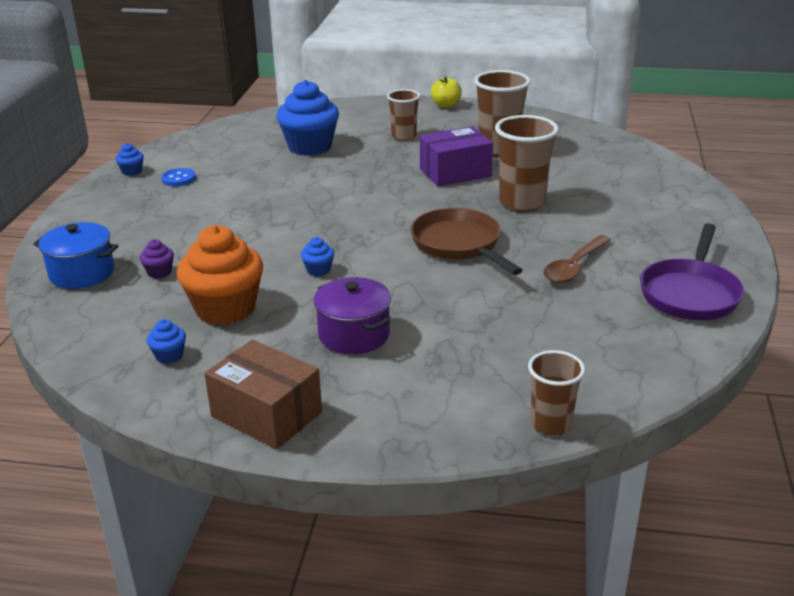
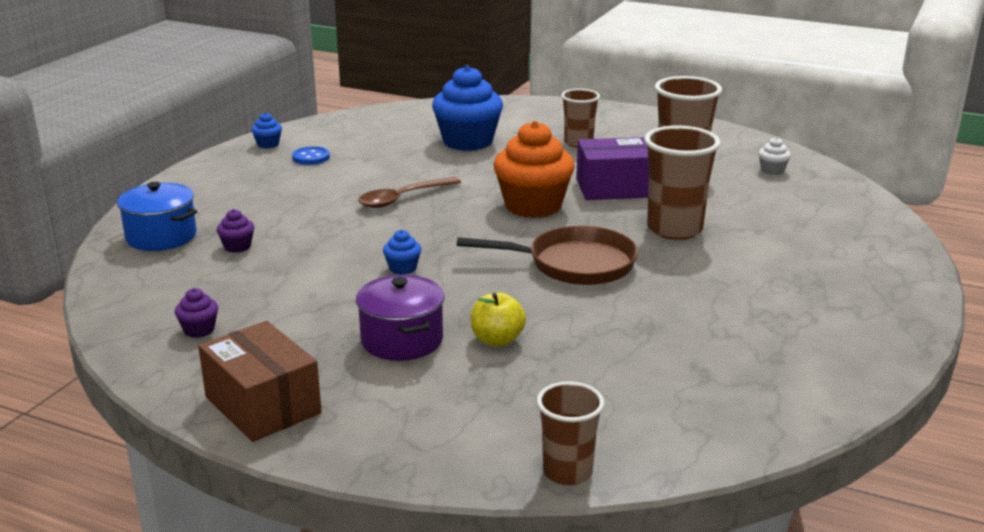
camera: 15 degrees right, 5 degrees down
blue cupcake [147,319,186,364] -> purple cupcake [175,288,218,338]
orange cupcake [177,225,263,325] -> orange cupcake moved to [494,121,575,218]
brown pan [410,208,523,275] -> brown pan turned 105 degrees clockwise [457,226,638,285]
yellow apple [431,76,462,108] -> yellow apple moved to [470,293,526,347]
brown spoon [543,235,611,283] -> brown spoon moved to [358,177,461,208]
purple pan [640,223,744,320] -> none
none -> white cupcake [758,137,791,175]

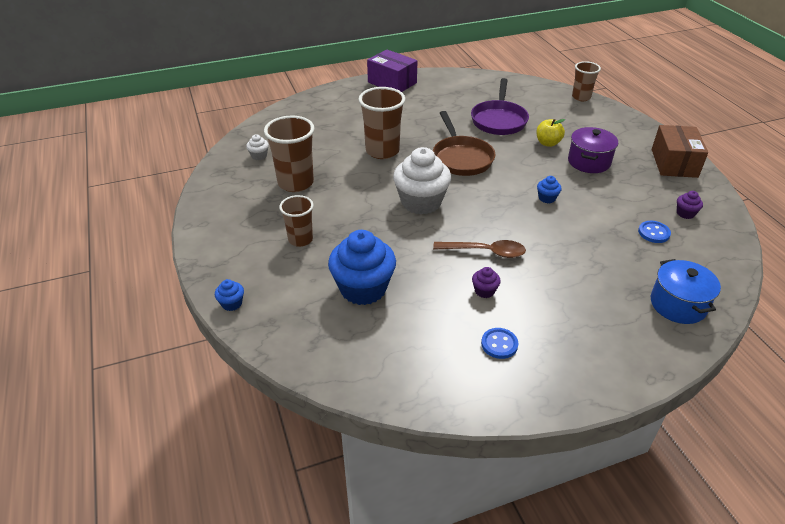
camera: 135 degrees left, 15 degrees up
purple cupcake [217,209,254,253] -> purple cupcake moved to [472,267,501,298]
blue cupcake [251,113,282,149] -> blue cupcake moved to [215,279,244,311]
brown pan [457,226,638,285] -> brown pan turned 150 degrees counterclockwise [433,111,496,176]
orange cupcake [494,121,575,218] -> white cupcake [393,147,451,214]
purple box [576,137,649,200] -> purple box moved to [367,49,417,92]
none -> purple pan [471,78,529,135]
none -> blue button [638,221,671,243]

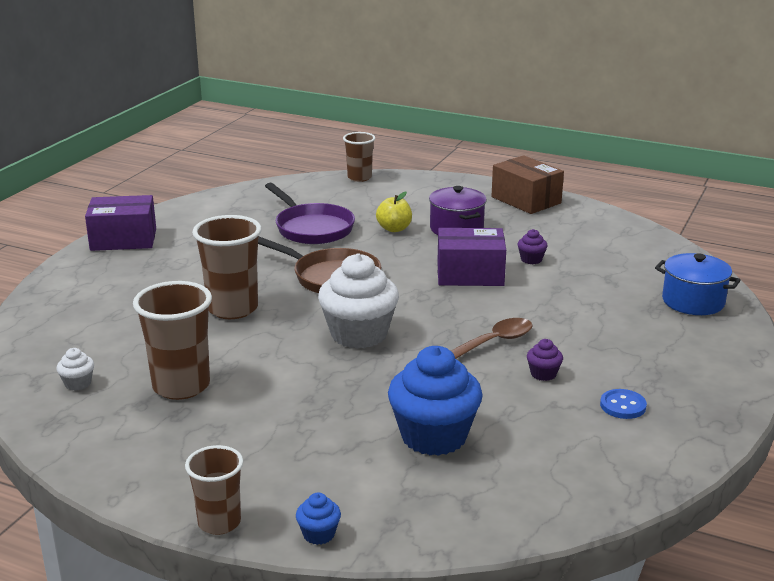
camera: 45 degrees left, 15 degrees down
brown cup [279,195,314,247] -> brown cup moved to [185,445,243,535]
blue cupcake [537,176,562,203] -> purple box [437,228,506,286]
blue button [638,221,671,243] -> none
purple cupcake [677,191,703,219] -> purple cupcake moved to [517,229,548,264]

